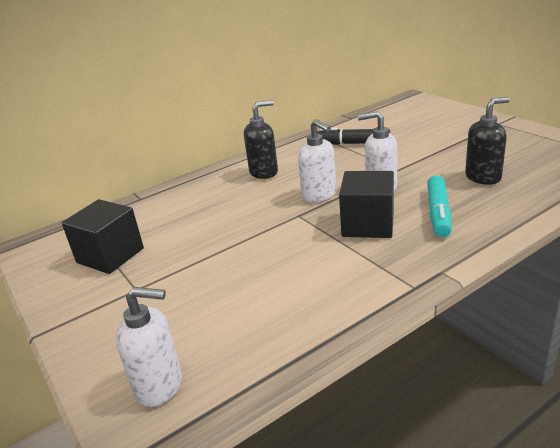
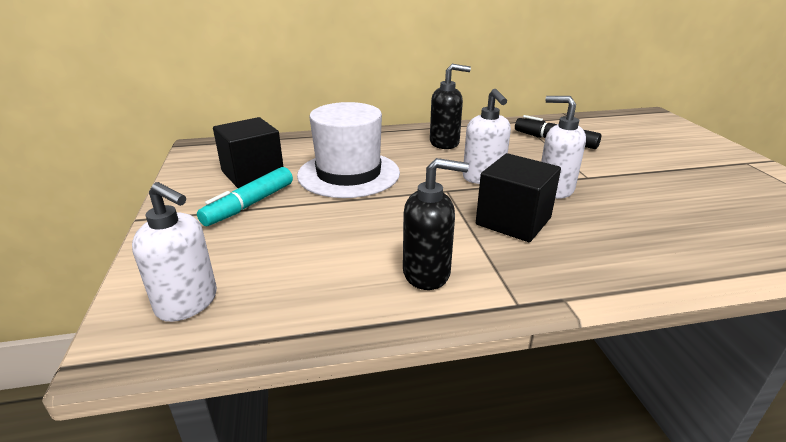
camera: 20 degrees right, 0 degrees up
turquoise marker [427,175,451,238] -> turquoise marker moved to [197,167,293,226]
black soap dispenser [465,97,510,185] -> black soap dispenser moved to [403,158,469,290]
none -> white hat [297,102,400,198]

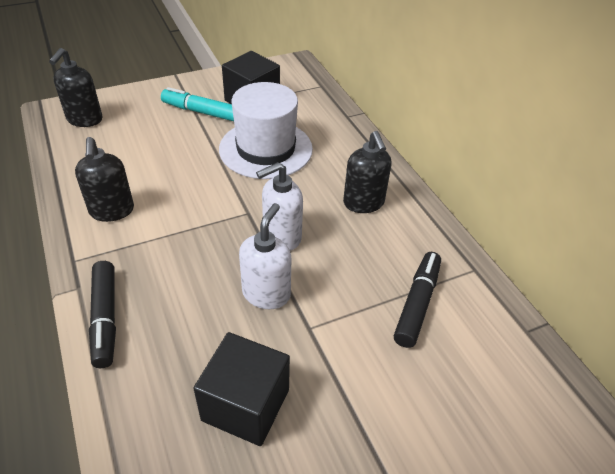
camera: 75 degrees right, 15 degrees up
white soap dispenser [132,182,217,322] -> black soap dispenser [49,48,103,127]
black cube [476,153,561,242] -> black cube moved to [193,332,290,446]
none -> black marker [89,261,116,368]

